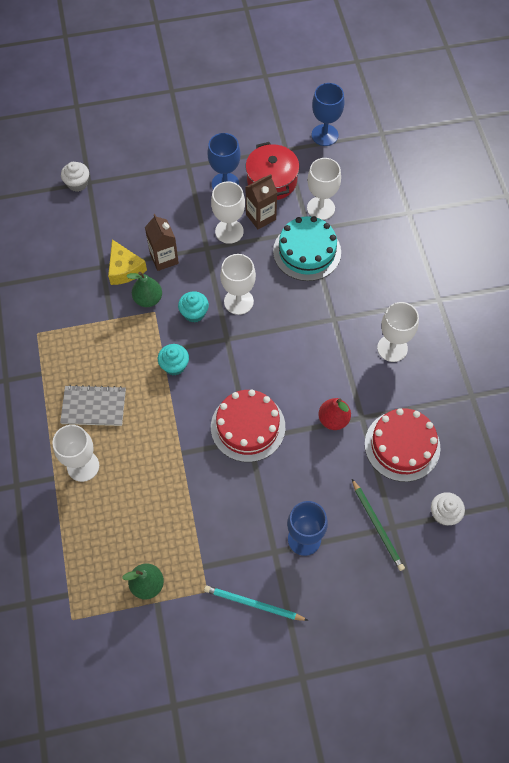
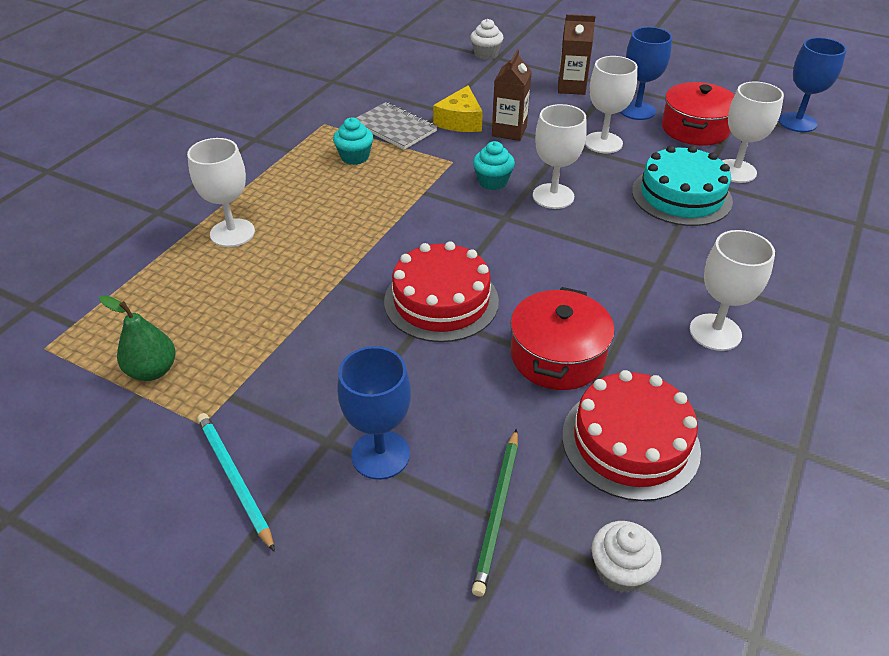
camera: 40 degrees right, 20 degrees down
grey notebook [60,385,126,426] -> grey notebook moved to [356,102,438,150]
green pear [126,272,162,307] -> none
turquoise cupcake [158,344,189,375] -> turquoise cupcake moved to [333,117,373,165]
brown carton [246,174,277,229] -> brown carton moved to [558,14,595,95]
red pear [318,398,351,430] -> red pot [510,287,615,390]

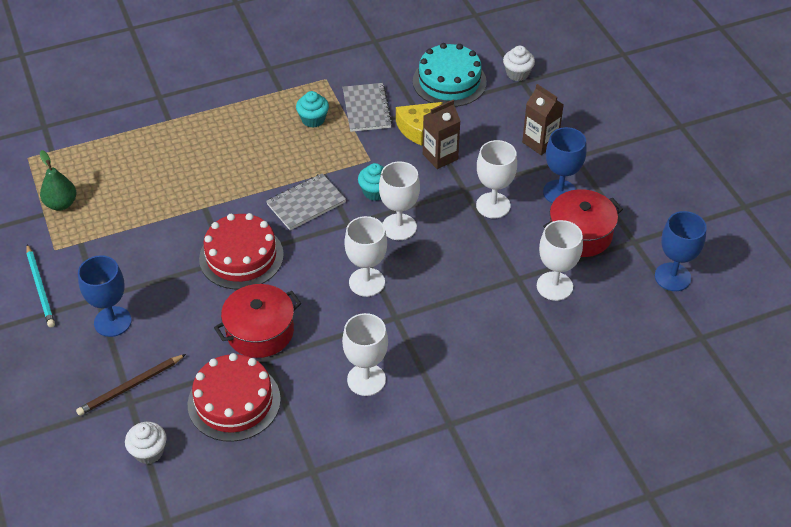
camera: 40 degrees right, 5 degrees up
white goblet [187,138,255,247] -> white goblet moved to [344,216,387,297]
turquoise pencil [197,413,275,552] -> turquoise pencil turned 150 degrees clockwise [26,244,55,327]
green pencil [472,429,518,597] -> brown pencil [76,354,186,416]
turquoise cake [632,145,733,226] -> turquoise cake moved to [413,43,487,107]
none -> grey notebook [266,173,346,230]

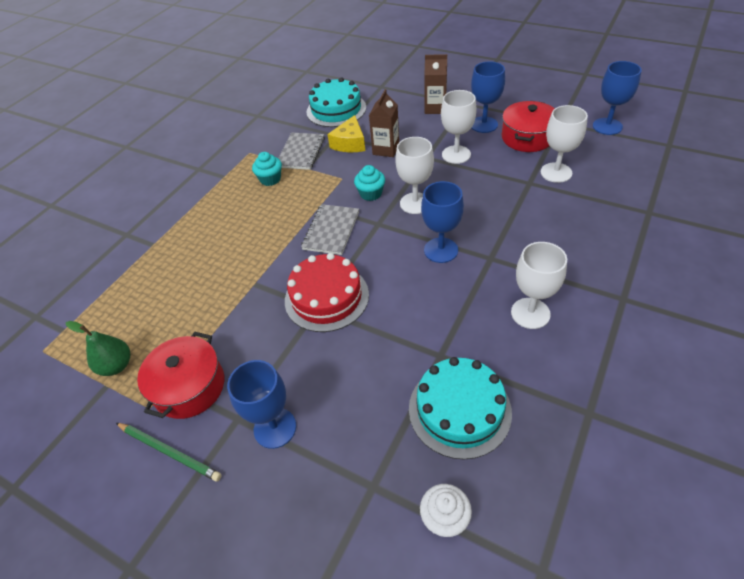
camera: 35 degrees left, 0 degrees up
turquoise pencil [26,244,55,327] -> green pencil [116,423,222,482]
brown pencil [76,354,186,416] -> none
red cake [188,353,281,442] -> turquoise cake [409,357,512,459]
red pot [214,284,301,358] -> red pot moved to [137,332,224,419]
grey notebook [343,83,393,132] -> grey notebook turned 60 degrees clockwise [278,132,325,170]
white goblet [344,216,387,297] -> blue goblet [421,181,464,263]
white cupcake [503,46,535,81] -> none

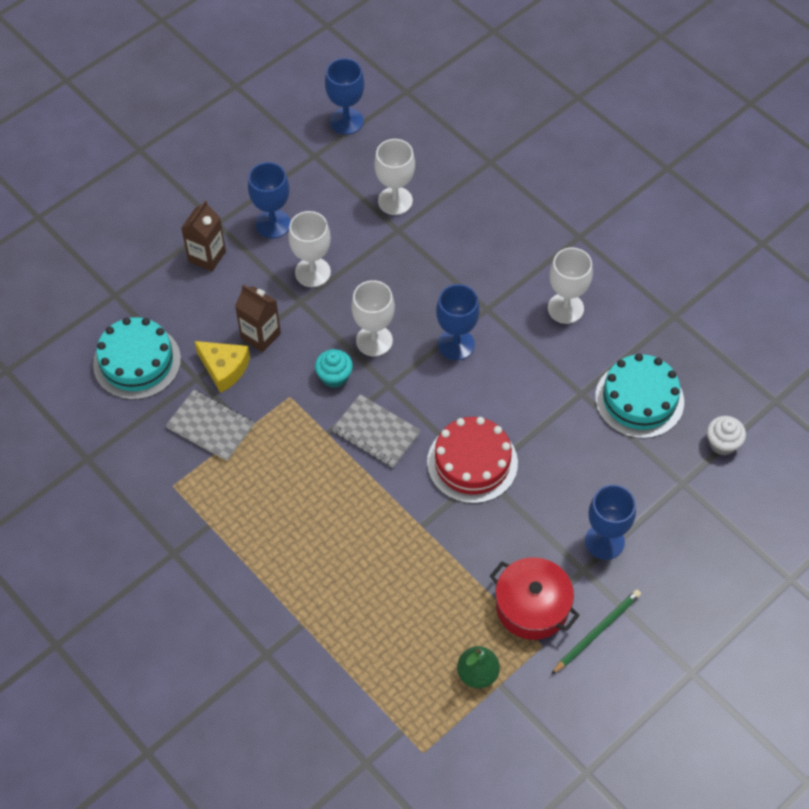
camera: 75 degrees left, 10 degrees up
turquoise cupcake [252,152,282,186] -> none
red pot [502,101,555,152] -> none

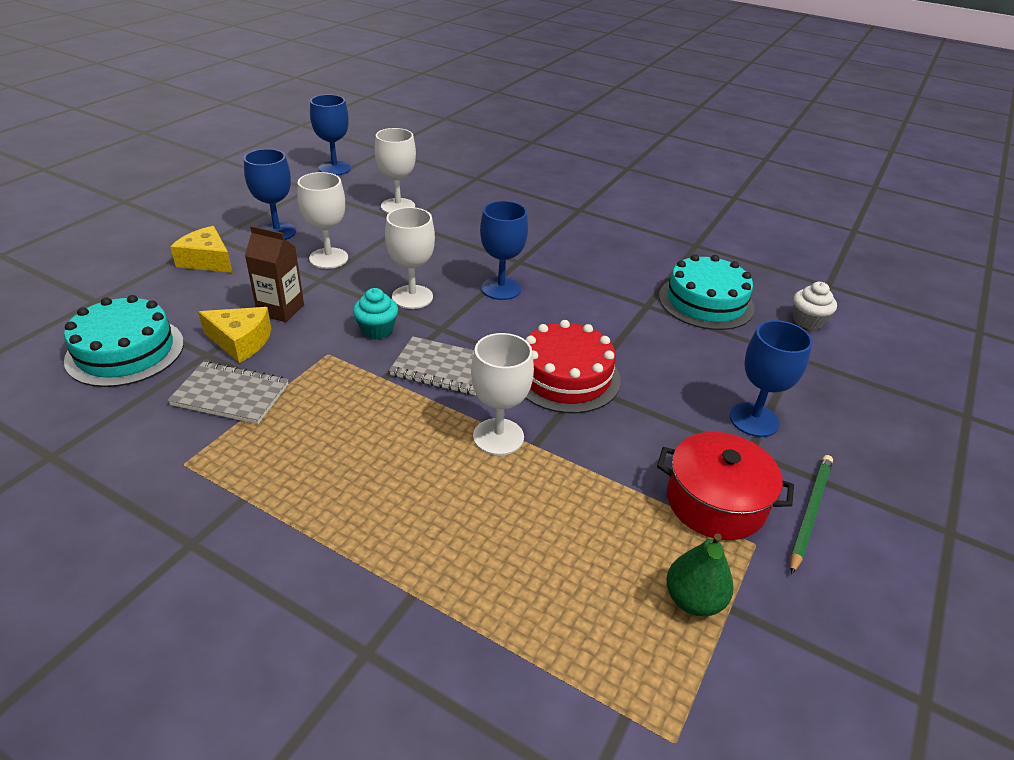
camera: 20 degrees left, 20 degrees down
brown carton [181,200,226,271] -> yellow cheese [170,226,233,273]
white goblet [548,248,593,324] -> white goblet moved to [471,333,534,455]

